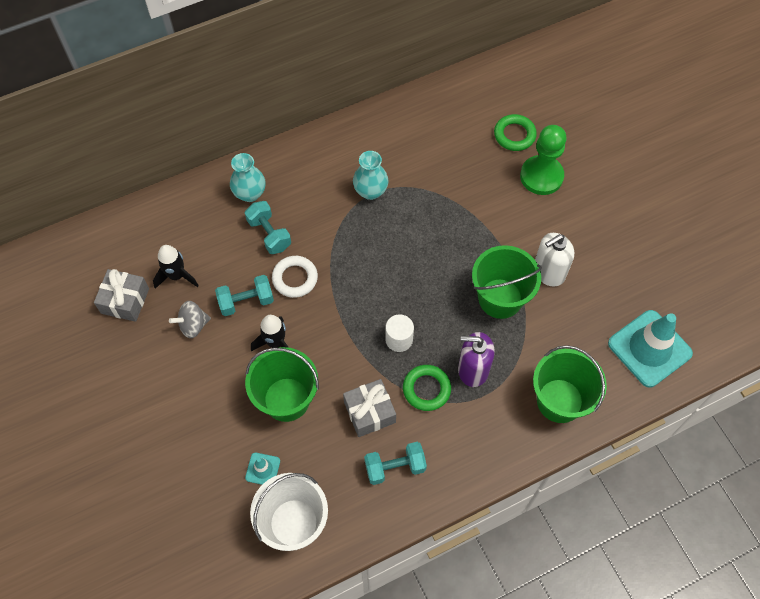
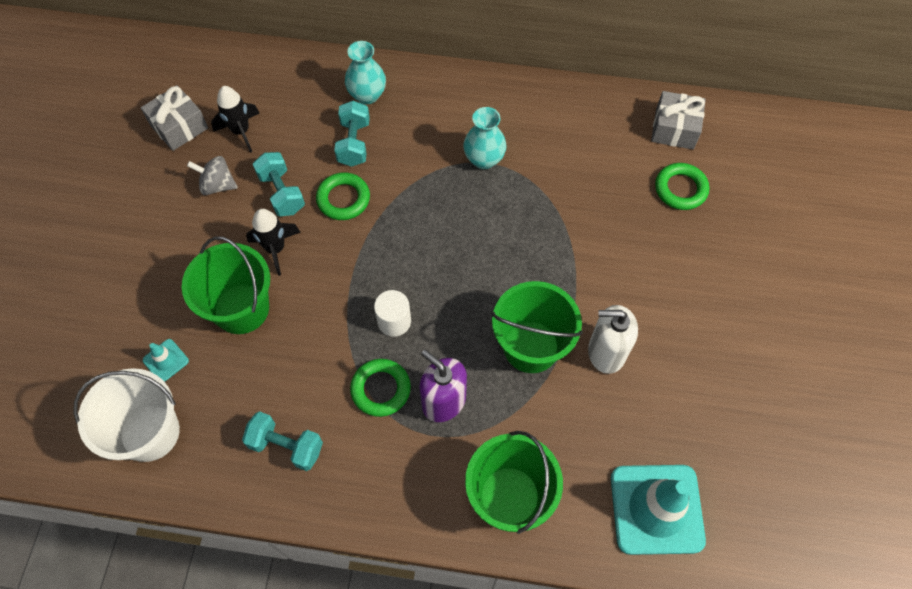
camera: 35 degrees right, 0 degrees up
turquoise dumbbell [215,275,274,316] -> turquoise dumbbell turned 45 degrees clockwise [253,152,305,216]
white ring [272,256,318,298] -> green ring [316,172,370,220]
grey gift [343,379,396,437] -> grey gift moved to [651,91,706,149]
green pawn [520,125,567,195] -> none

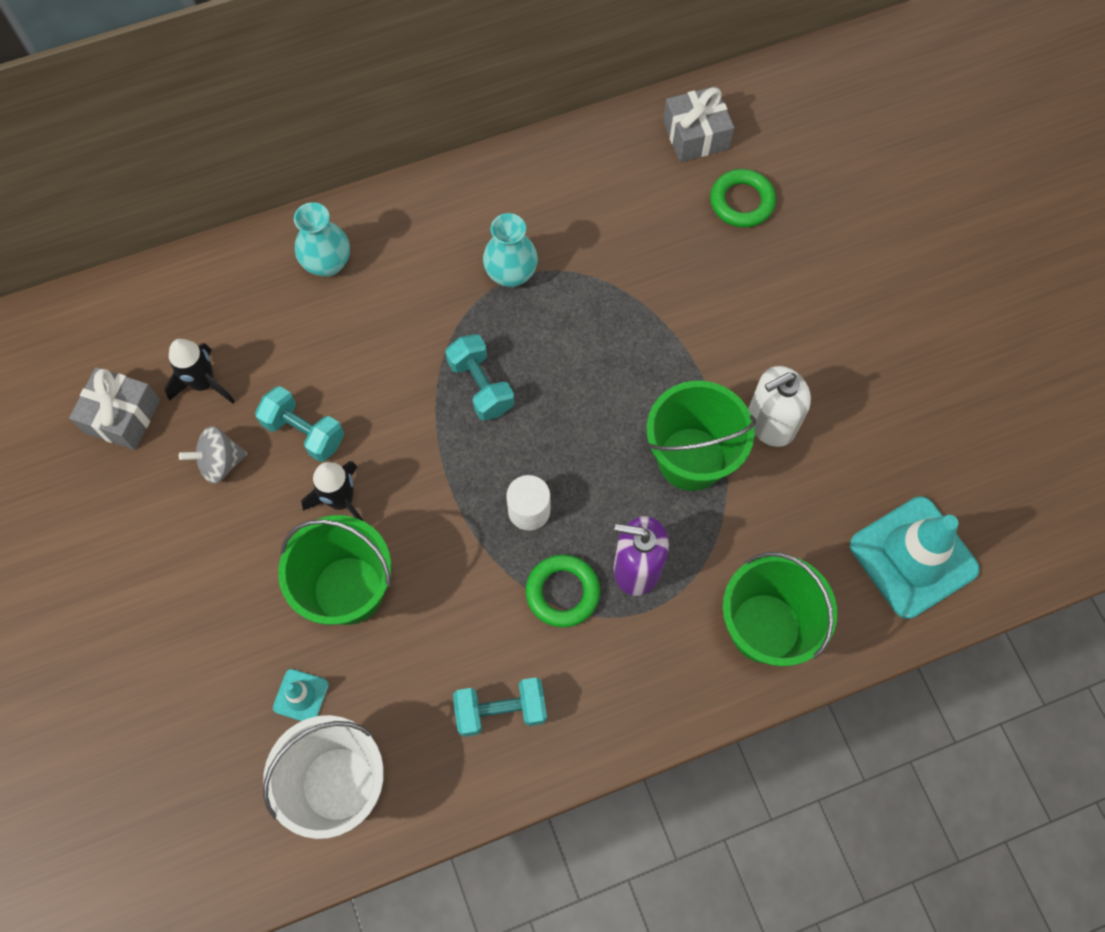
camera: 30 degrees left, 5 degrees up
green ring [316,172,370,220] -> none
turquoise dumbbell [334,101,370,167] -> turquoise dumbbell moved to [445,334,514,421]

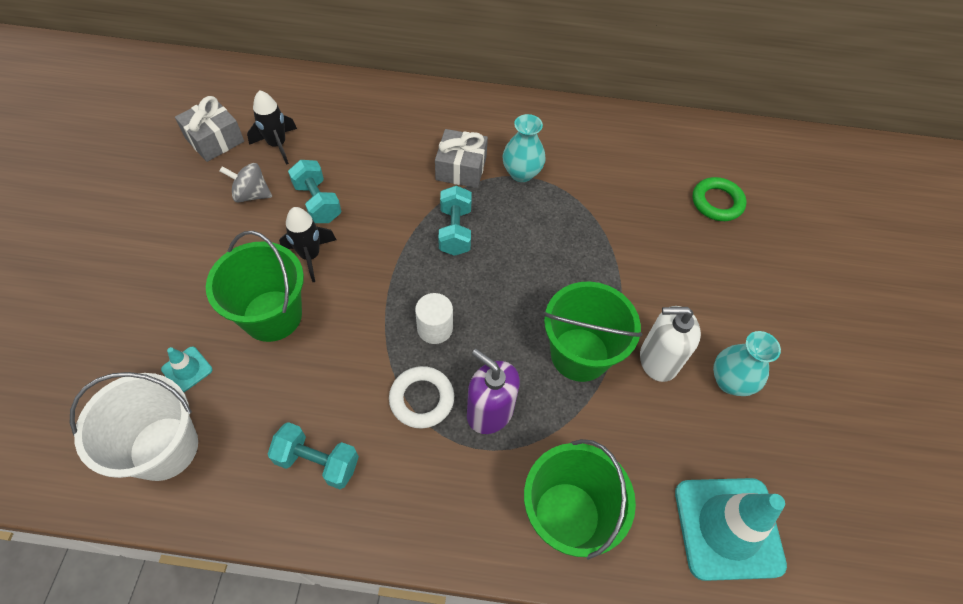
camera: 25 degrees right, 10 degrees down
turquoise vase [294,202,350,277] -> turquoise vase moved to [713,331,781,396]
green ring [526,555,600,627] -> white ring [389,366,454,429]
grey gift [663,86,734,162] -> grey gift moved to [435,129,488,188]

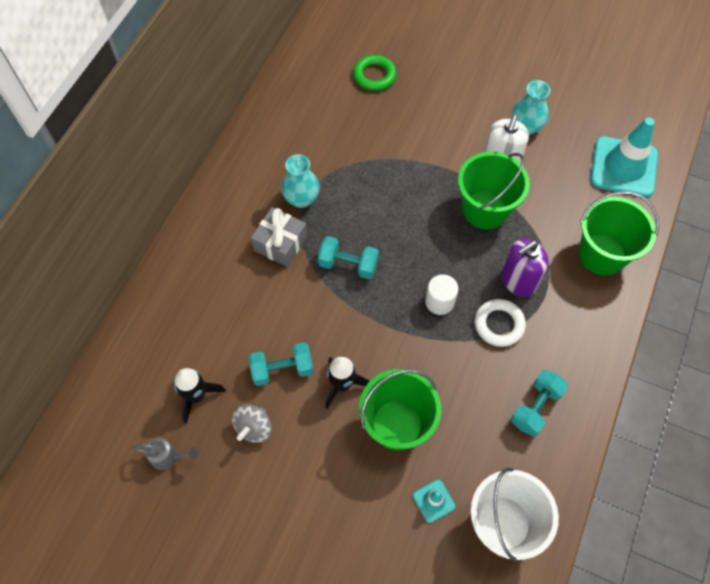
camera: 70 degrees left, 5 degrees up
grey gift [175,96,244,162] -> grey watering can [132,438,199,470]

